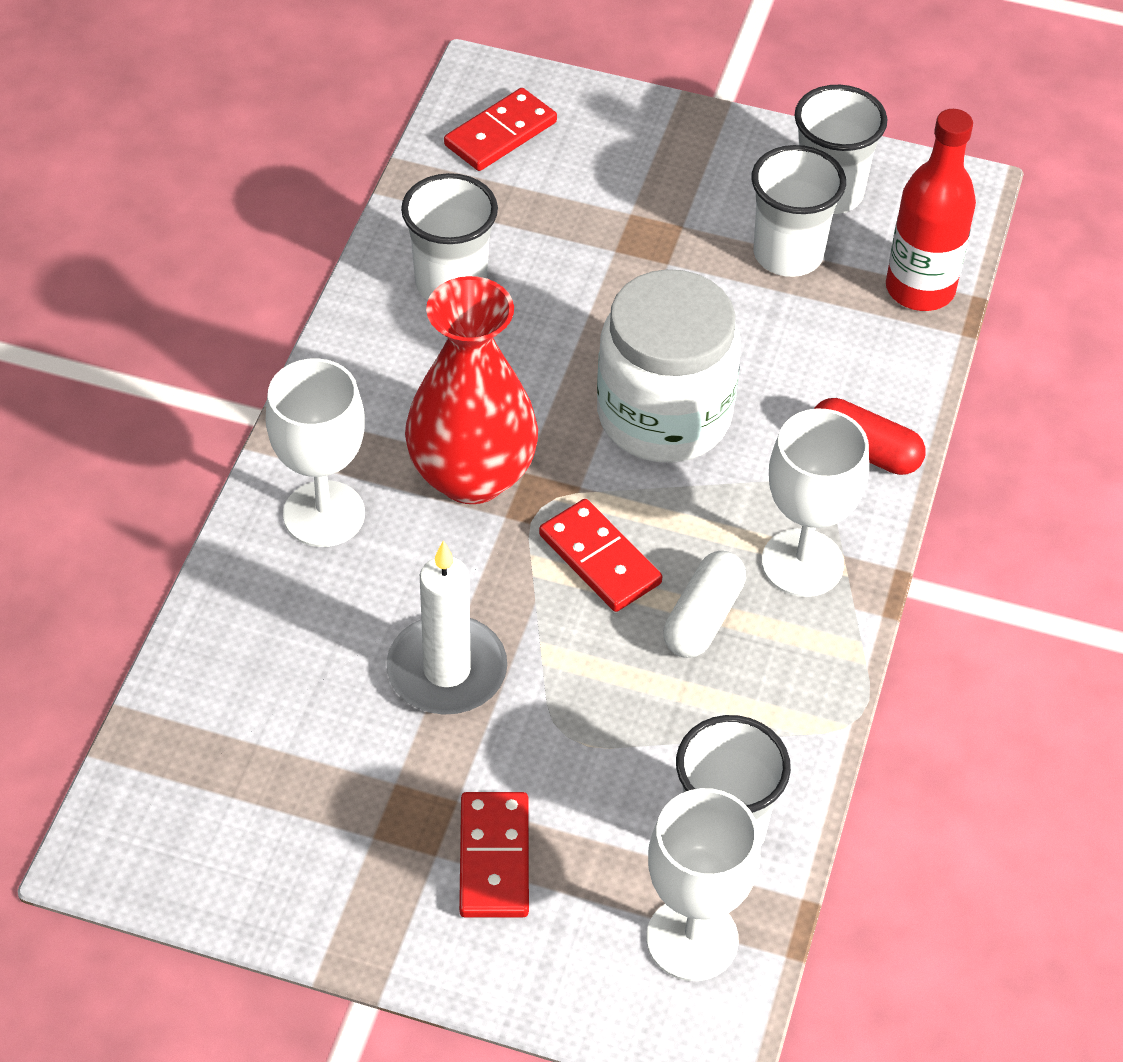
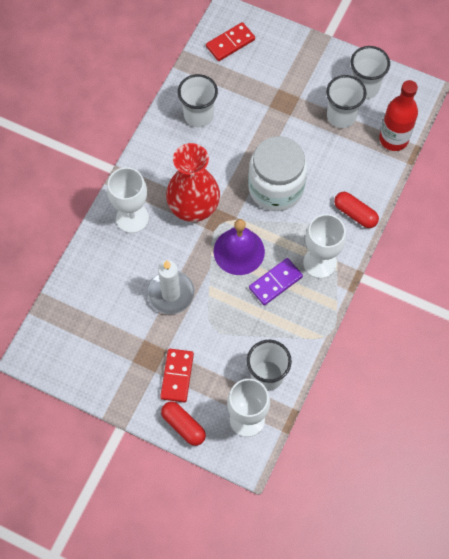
camera: 10 degrees right, 15 degrees up
red domino [539,499,662,612] -> purple bell [214,219,265,275]
white capsule [663,551,746,658] -> purple domino [249,258,303,305]
none -> red capsule [161,402,206,446]

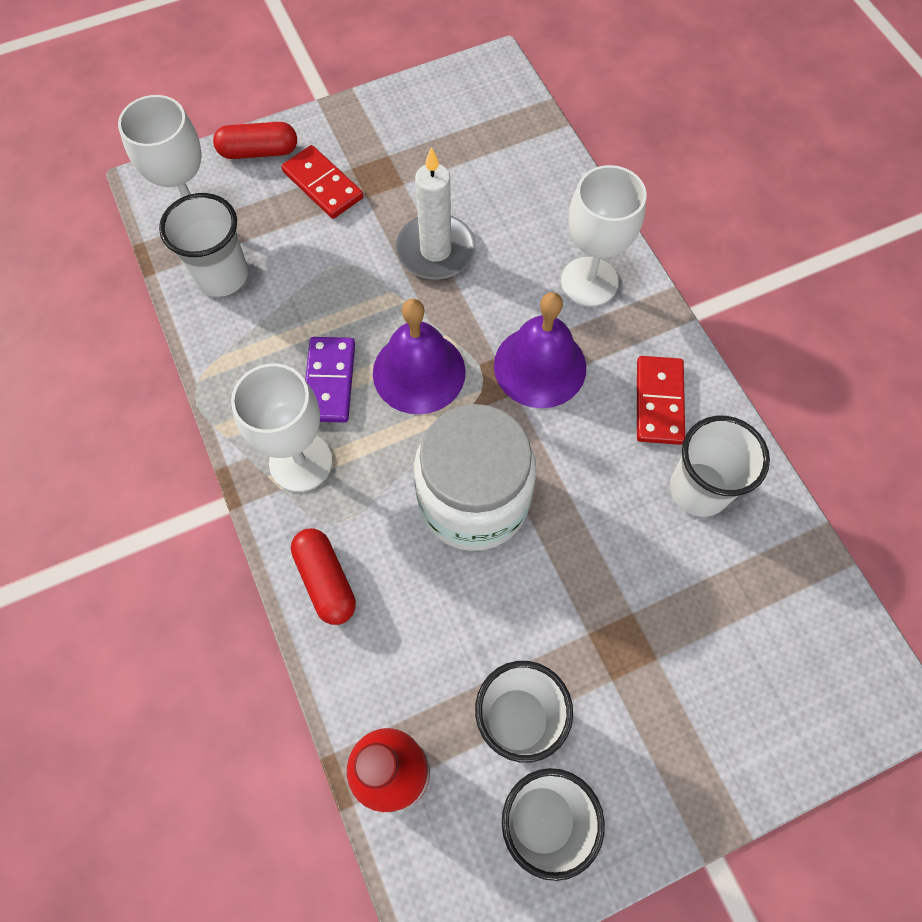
camera: 130 degrees right, 0 degrees up
red vase [166,143,220,222] -> purple bell [494,292,586,408]
red domino [206,22,255,61] -> red domino moved to [637,356,685,445]
red capsule [334,192,379,228] -> red capsule turned 75 degrees clockwise [291,528,356,625]

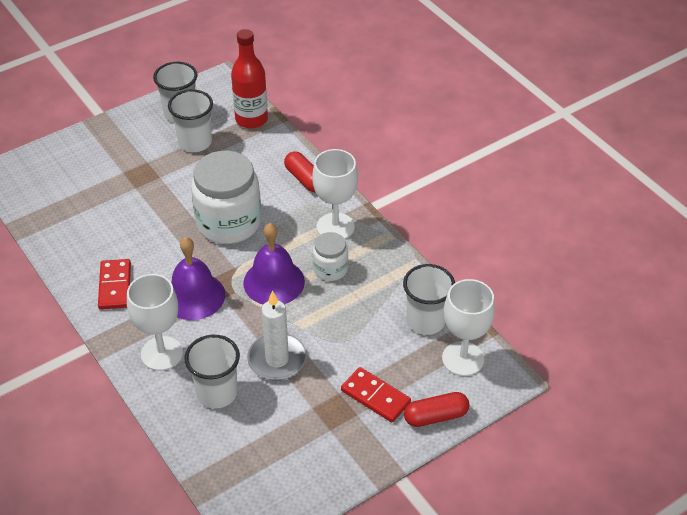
camera: 170 degrees right, 20 degrees down
purple domino [305,337,355,423] -> white jar [313,232,348,281]
white cup [670,416,770,517] -> white cup moved to [184,335,240,409]

